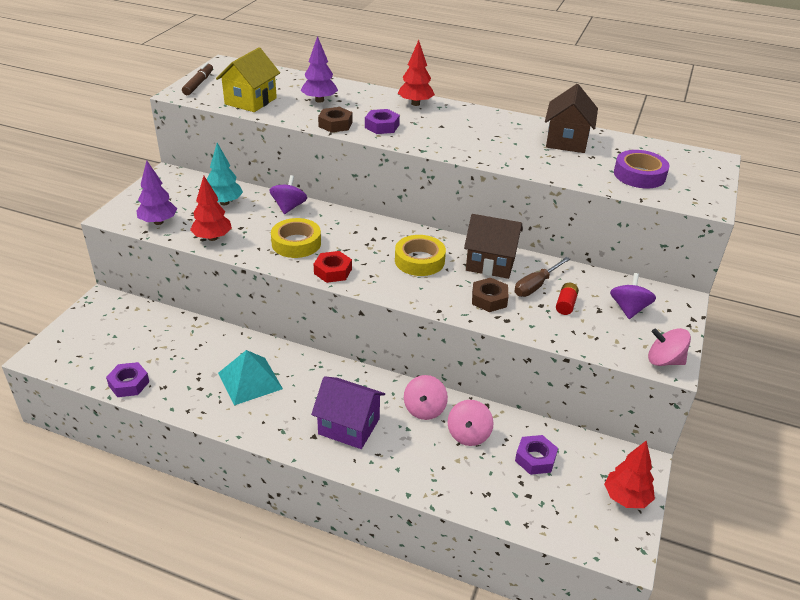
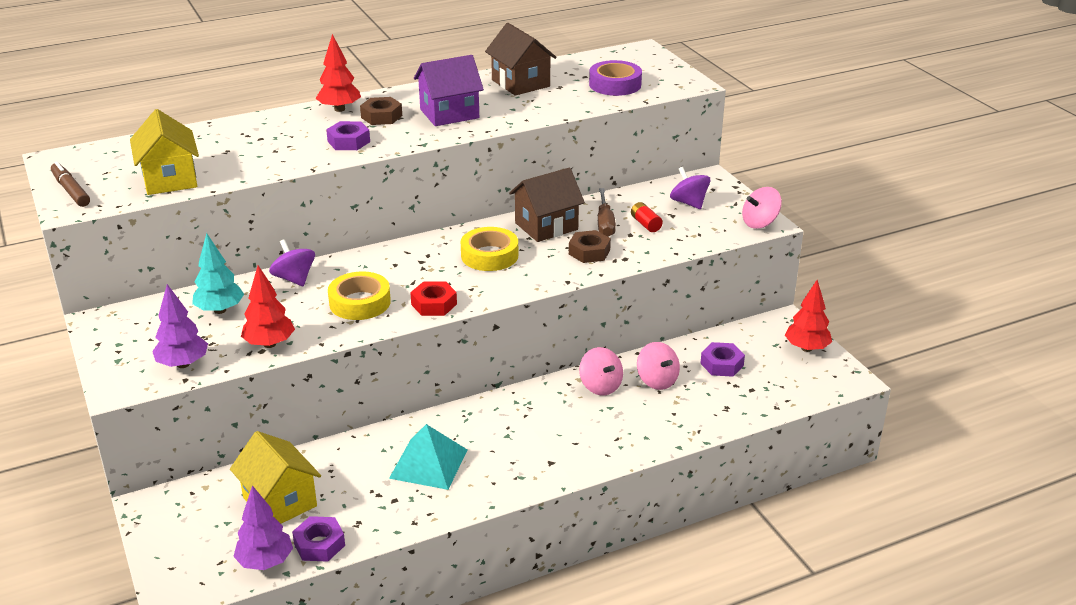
camera: 45 degrees left, 5 degrees down
purple tree [301,36,338,103] -> purple tree moved to [233,485,293,570]
purple house [311,376,385,449] -> purple house moved to [414,55,484,126]
brown nut [318,107,353,133] -> brown nut moved to [360,97,402,125]
none -> yellow house [230,431,321,524]

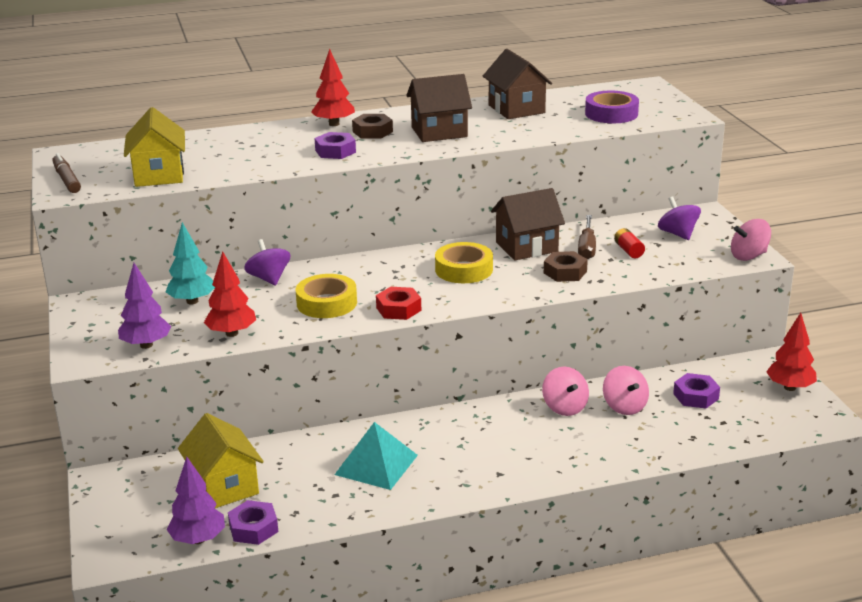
camera: 10 degrees right, 5 degrees down
purple house [414,55,484,126] -> brown house [406,74,472,142]

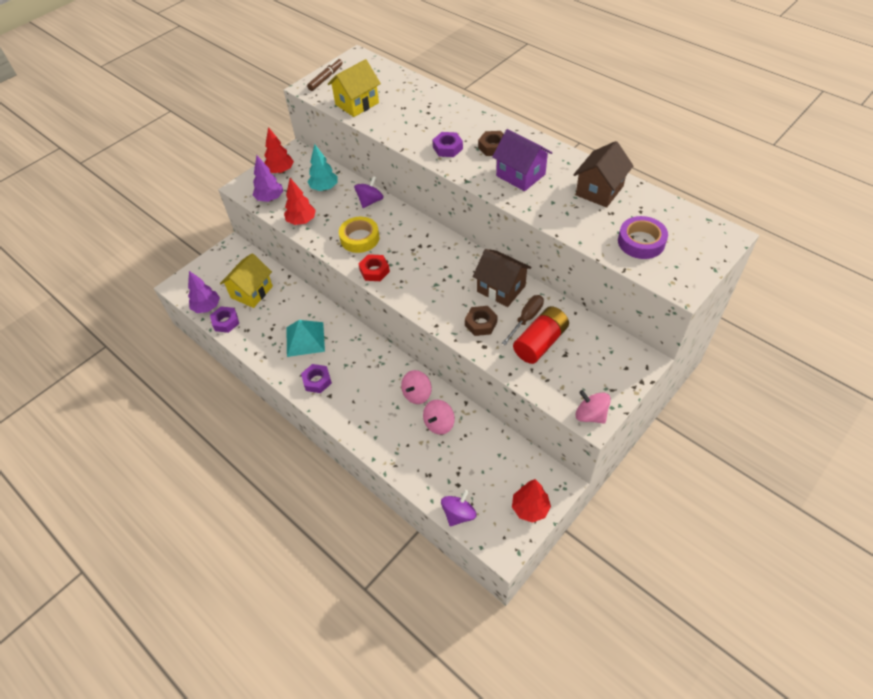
camera: 60 degrees right, 25 degrees up
red tree [311,49,355,126] -> red tree moved to [264,127,294,174]
brown house [406,74,472,142] -> purple house [492,129,552,191]
yellow tape [435,242,493,283] -> none
brown screwdriver [578,215,596,259] -> brown screwdriver turned 150 degrees clockwise [502,295,544,345]
red battery [614,228,645,258] -> red battery [513,306,569,364], size x2.04
purple spinning top [658,196,701,240] -> purple spinning top moved to [441,490,477,527]
purple nut [673,373,720,408] -> purple nut moved to [301,364,332,393]

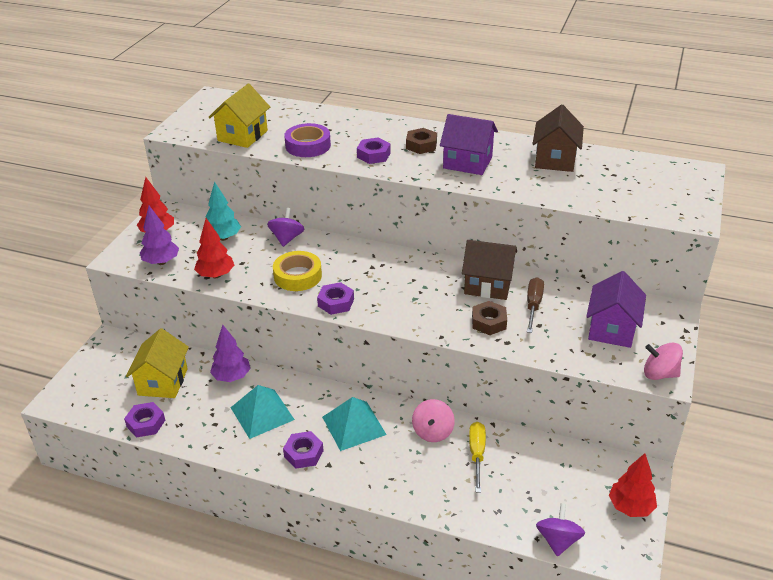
camera: 25 degrees left, 15 degrees down
purple tree [188,271,220,313] -> purple tree moved to [210,325,251,382]
brown marker [307,58,343,91] -> none
red nut [359,254,390,281] -> purple nut [317,282,354,315]
pink spinning top [423,400,455,435] -> yellow screwdriver [469,422,486,493]
red battery [513,306,569,364] -> none
purple tape [618,216,668,259] -> purple tape moved to [284,123,331,157]
none -> turquoise pyramid [322,397,387,451]
none -> purple house [586,271,646,348]

